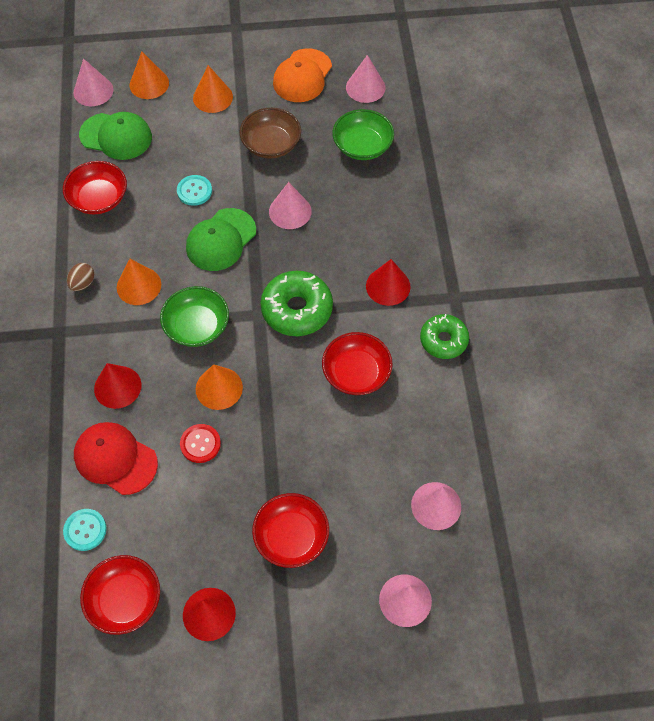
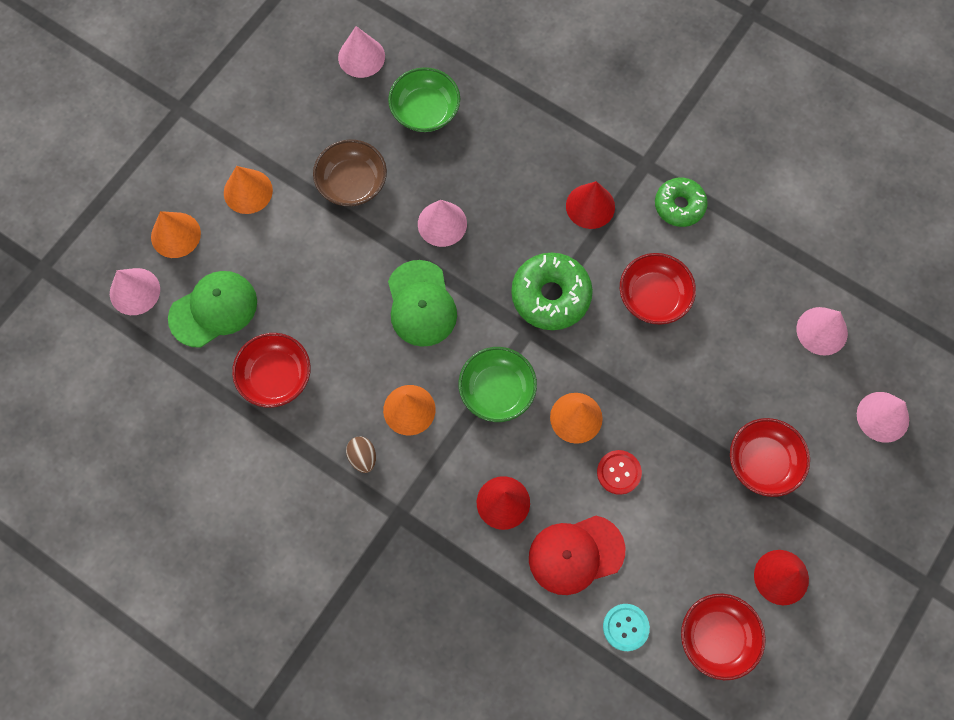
camera: 50 degrees left, 10 degrees up
turquoise button [177,175,212,206] -> none
orange cap [273,48,332,102] -> none

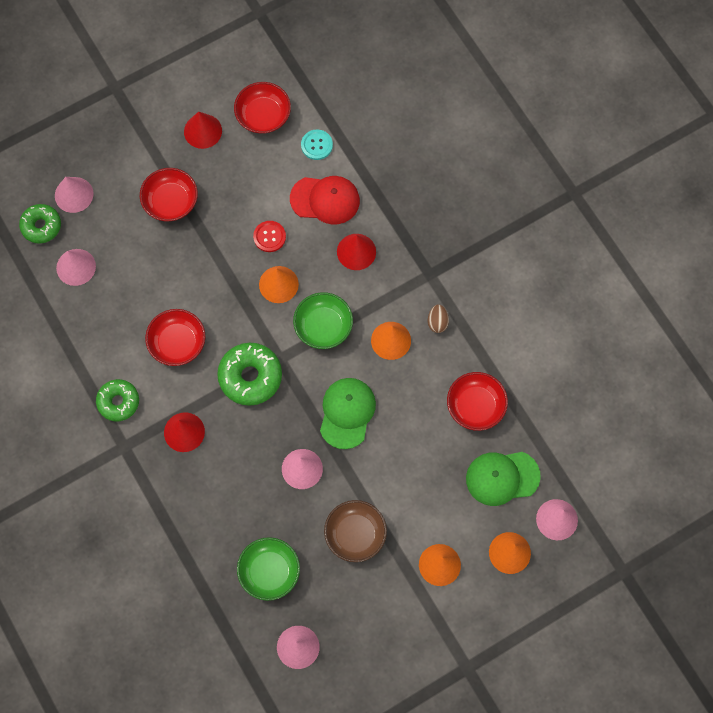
camera: 155 degrees left, 0 degrees up
none -> green donut [19,204,61,244]

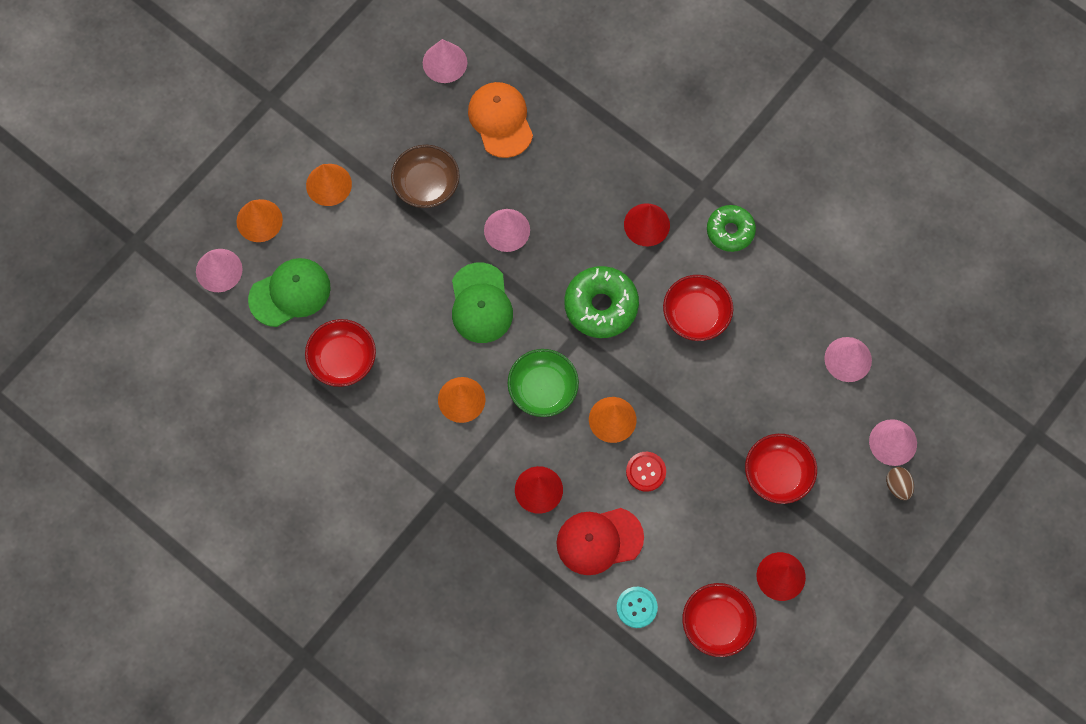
camera: 160 degrees right, 0 degrees up
green donut [19,204,61,244] -> none
green bowl [237,537,300,601] -> orange cap [468,82,533,158]
brown egg [428,304,449,333] -> brown egg moved to [886,467,914,500]

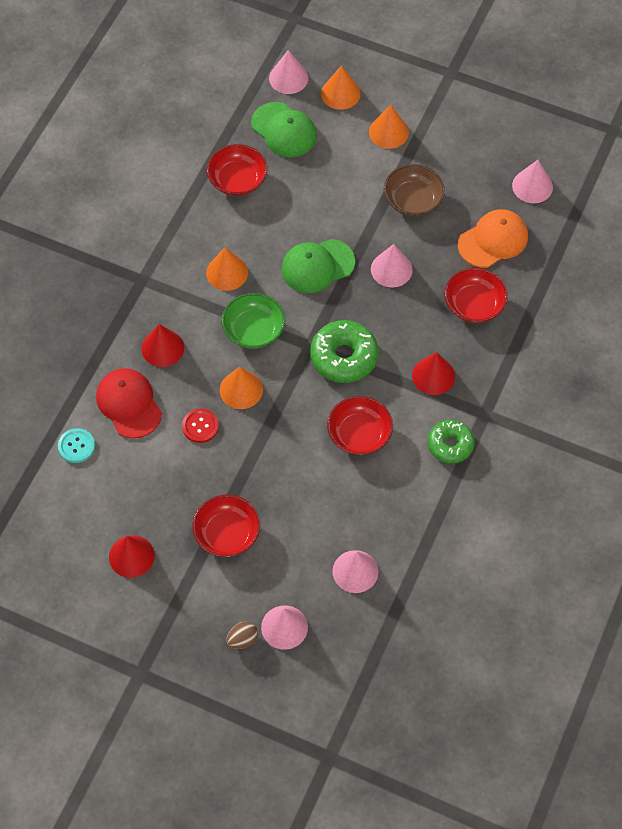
camera: 75 degrees right, 10 degrees down
red bowl [683,583,757,657] -> red bowl moved to [444,268,508,323]

